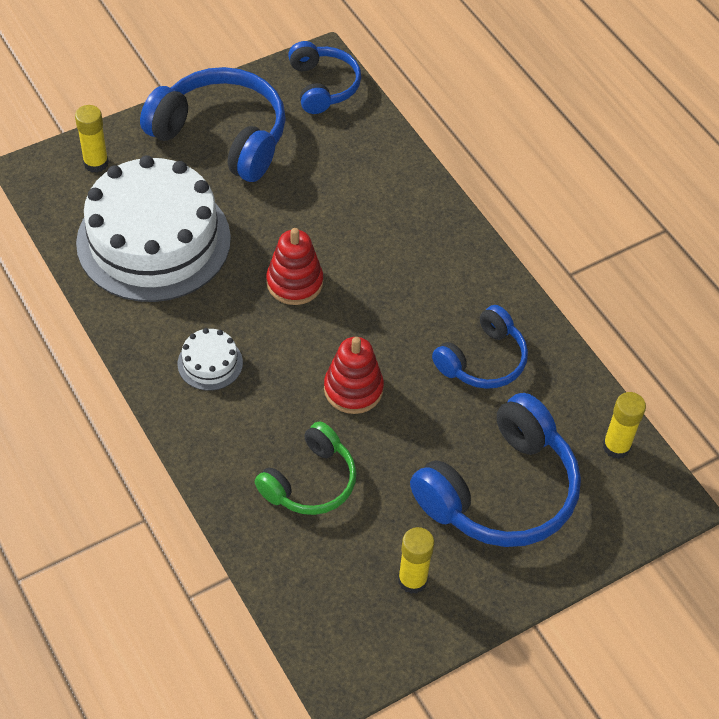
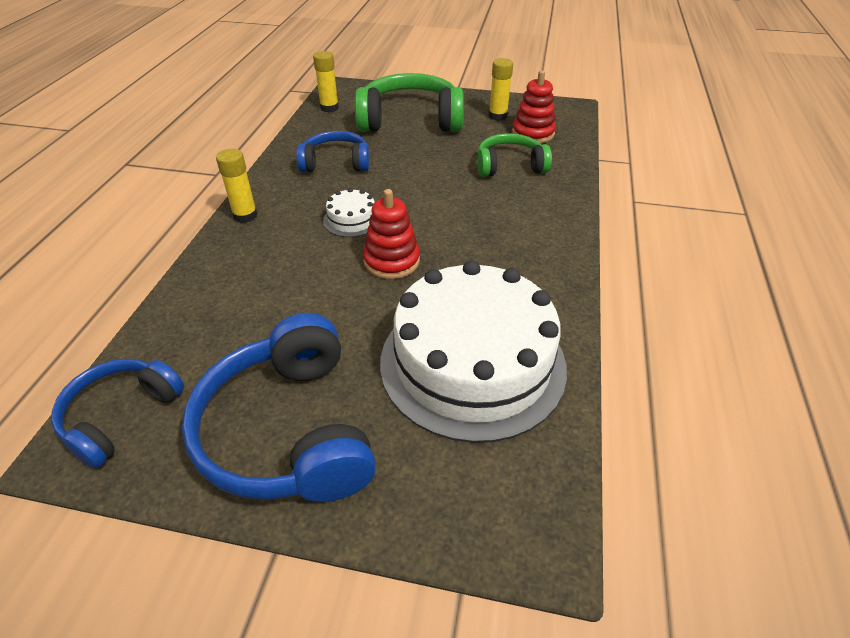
camera: 135 degrees left, 10 degrees down
yellow glue stick [75,105,109,173] -> yellow glue stick moved to [216,149,258,223]
white cake [177,328,243,391] -> white cake moved to [323,188,375,237]
red stacking toy [324,337,384,414] -> red stacking toy moved to [512,70,556,143]
blue headphones [410,393,581,547] -> green headphones [355,73,464,132]

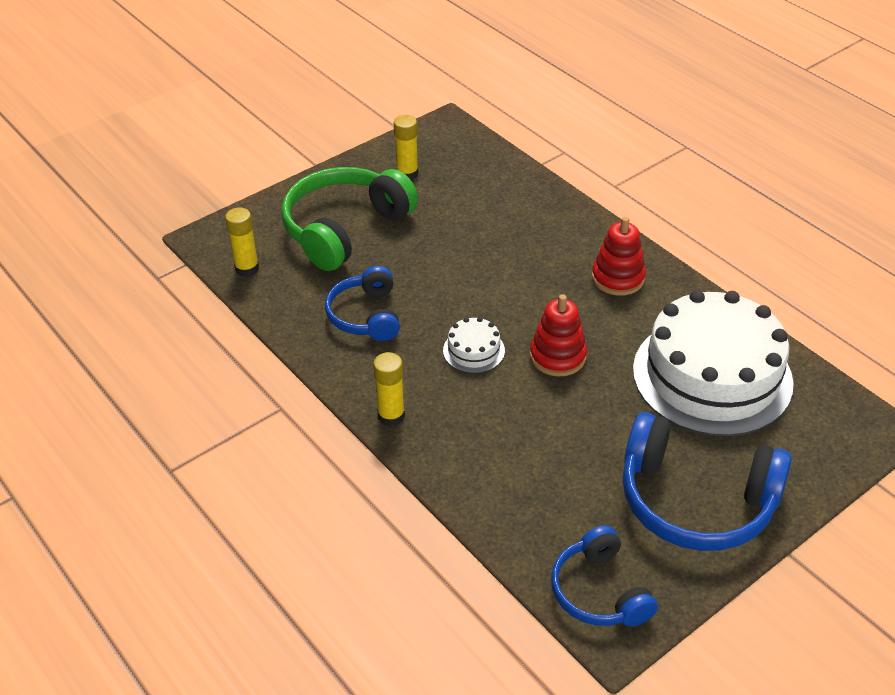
camera: 50 degrees left, 0 degrees up
blue headphones [296,131,369,172] -> blue headphones turned 45 degrees counterclockwise [325,266,400,341]
green headphones [478,133,552,177] -> none
red stacking toy [512,70,556,143] -> red stacking toy moved to [592,217,646,296]

